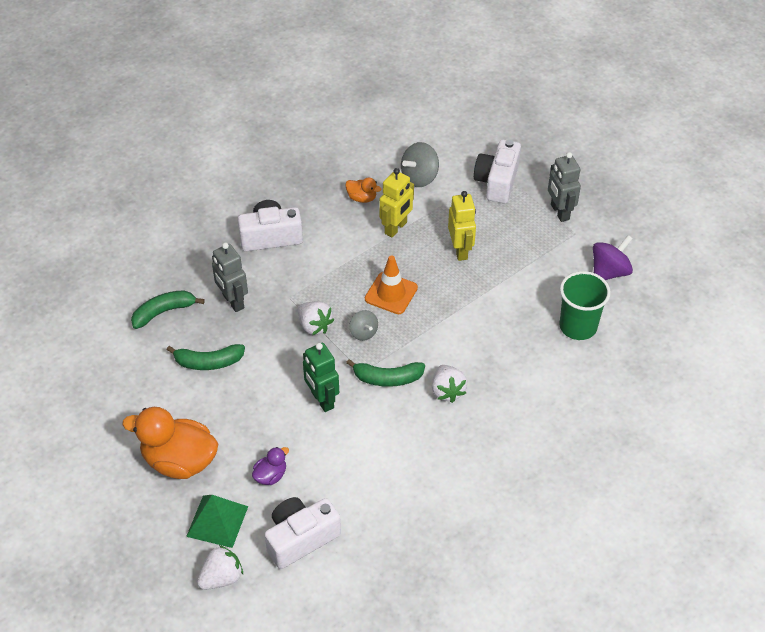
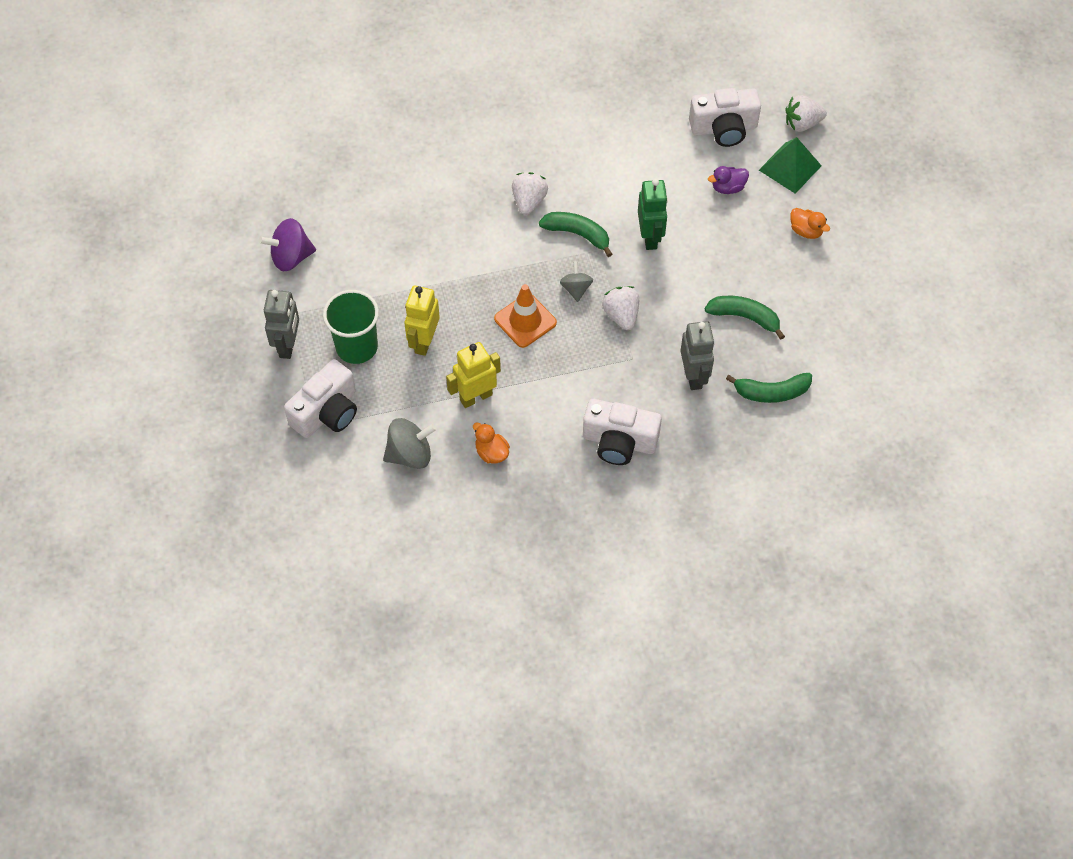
camera: 155 degrees left, 10 degrees up
orange duck [122,407,218,479] -> orange duck [790,208,830,239], size x0.47
green cup [559,271,611,340] -> green cup moved to [323,290,379,364]

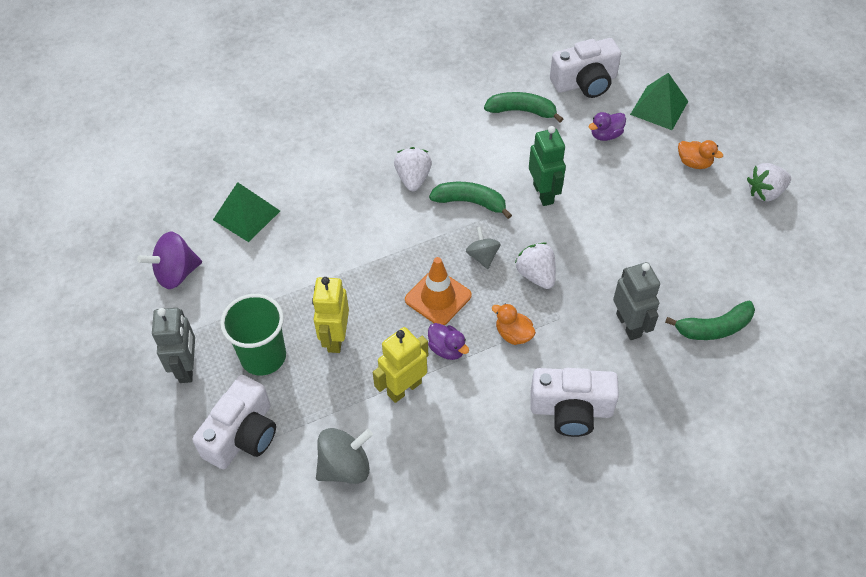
camera: 10 degrees left, 5 degrees down
orange duck [473,422,510,463] -> orange duck moved to [492,303,536,345]
green banana [705,296,785,340] -> green banana moved to [484,92,563,122]
white strawberry [785,95,827,132] -> white strawberry moved to [747,163,791,201]
none -> green pyramid [213,182,280,242]
none -> purple duck [428,323,469,360]

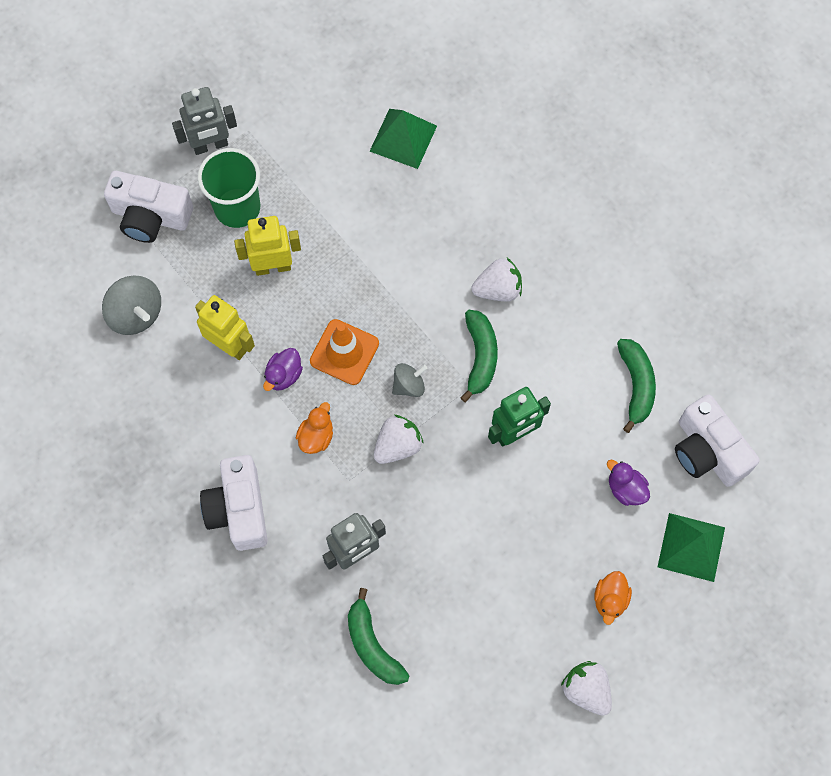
camera: 75 degrees right, 15 degrees up
purple spinning top [137,232,202,289] -> none

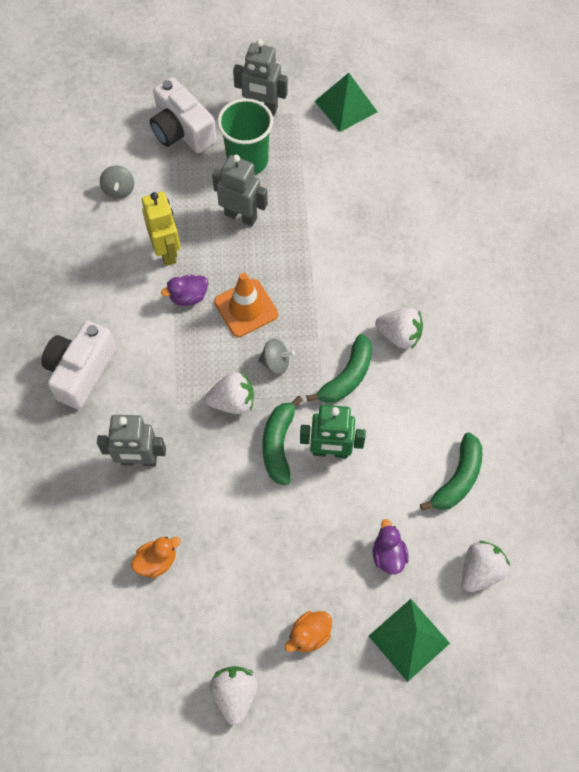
camera: 35 degrees right, 5 degrees down
grey spinning top [102,276,161,335] -> grey spinning top [100,166,134,199], size x0.63
yellow robot [234,216,301,276] -> grey robot [212,155,268,226]
orange duck [296,402,333,454] -> orange duck moved to [131,537,181,578]
green banana [348,588,409,685] -> green banana moved to [262,396,303,485]
green pyramid [370,109,437,169] -> green pyramid moved to [315,73,377,132]
white camera [675,394,760,487] -> white strawberry [462,541,510,592]

